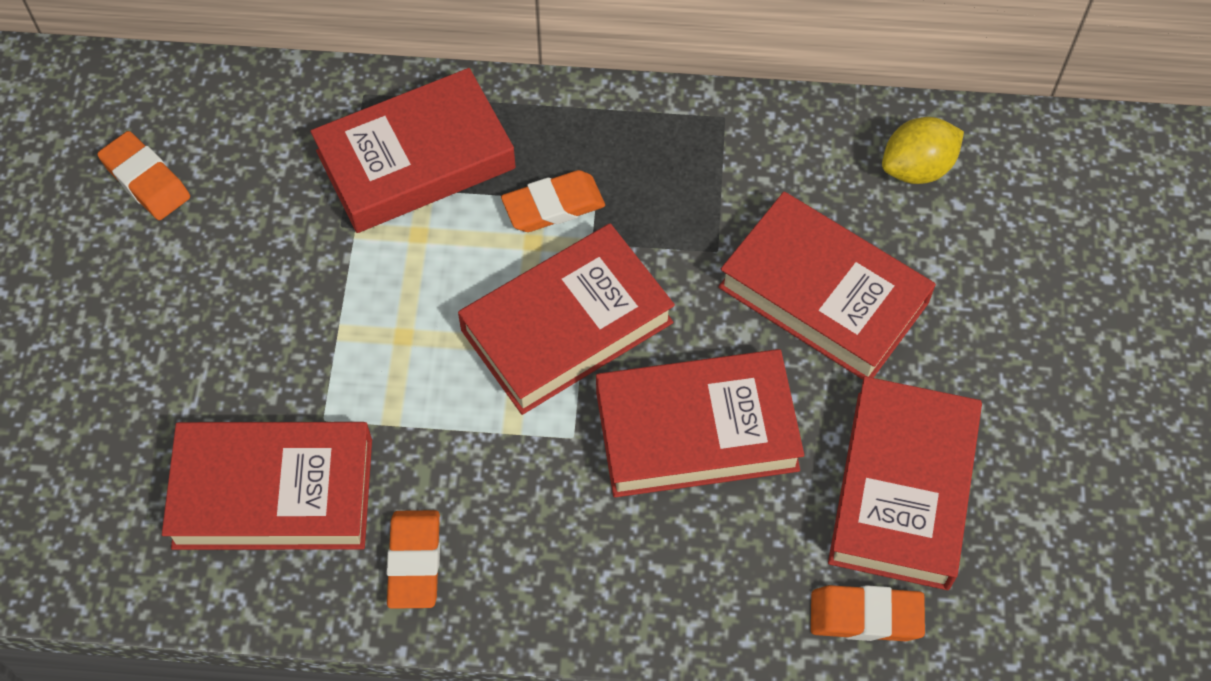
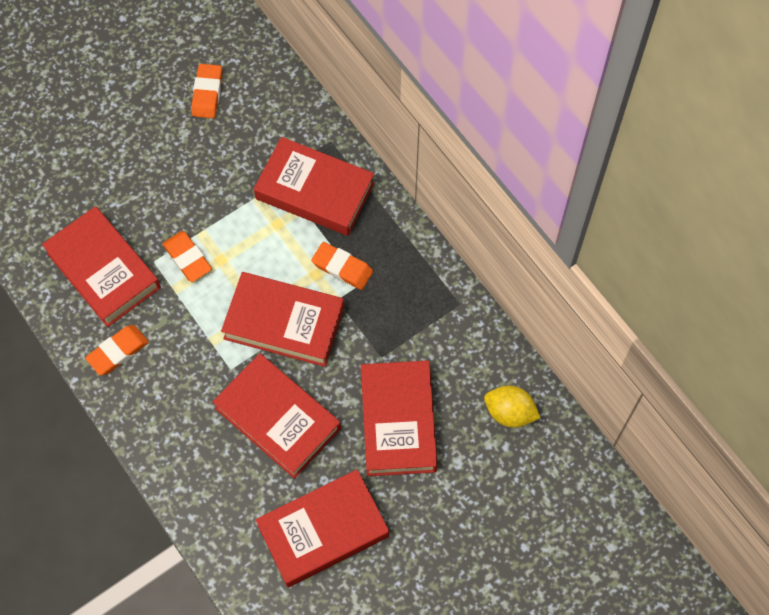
camera: 50 degrees right, 5 degrees up
orange eraser [811,585,925,641] -> orange eraser moved to [162,231,212,282]

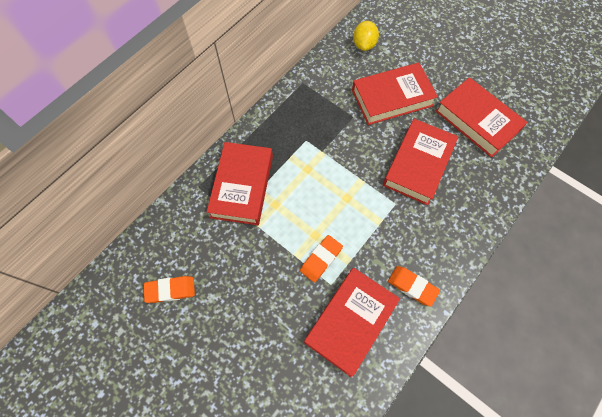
camera: 105 degrees left, 0 degrees up
red book [221,272,344,367] -> none
orange eraser [311,242,373,290] -> none

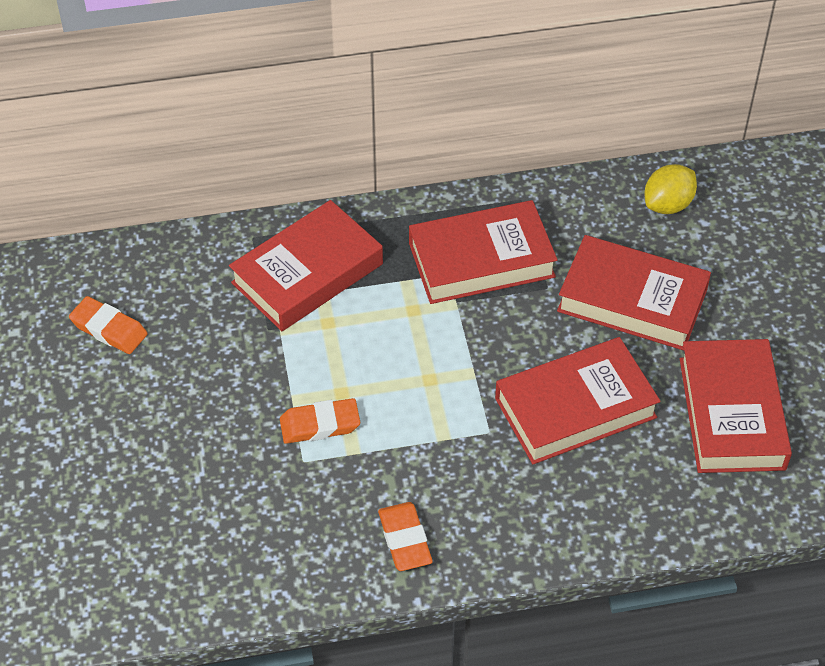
camera: 40 degrees right, 15 degrees down
red book [304,268,400,377] -> red book moved to [409,200,558,304]

